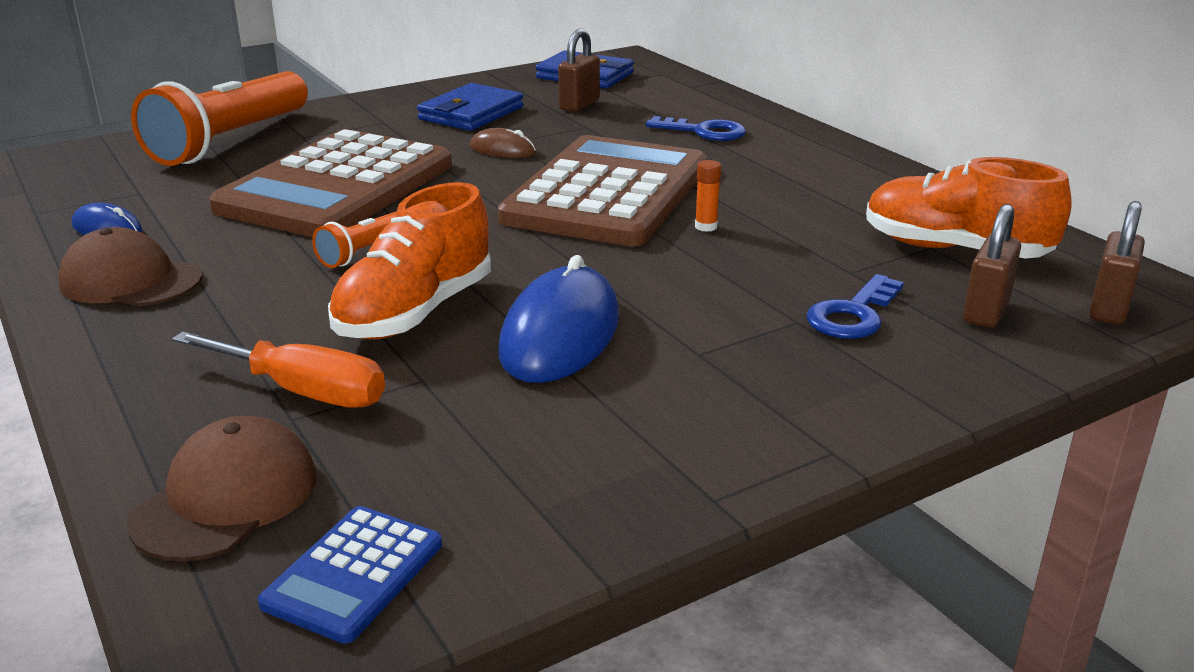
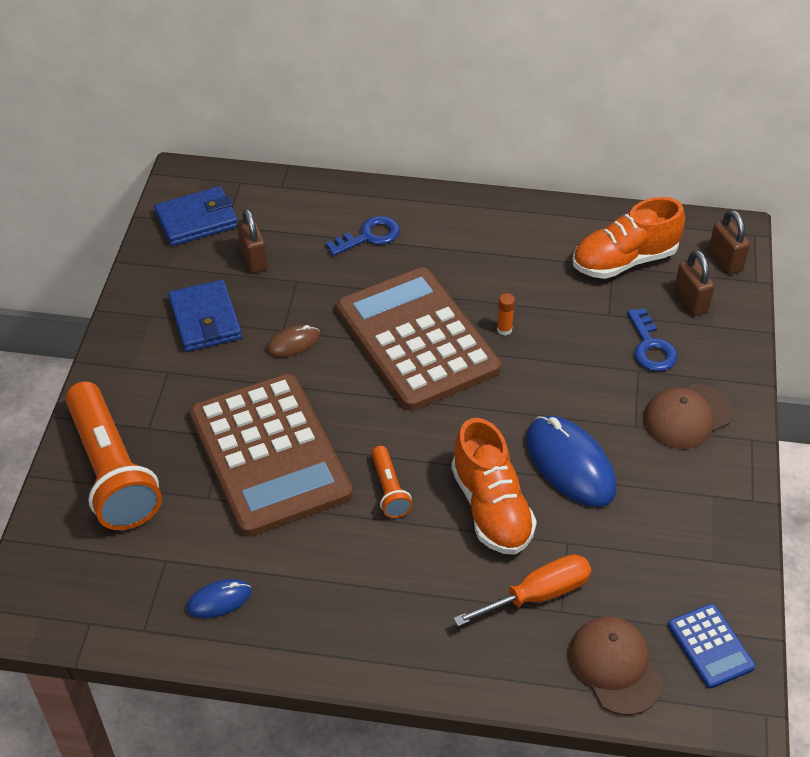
camera: 50 degrees left, 20 degrees up
brown cap [58,227,203,306] -> brown cap moved to [644,384,732,449]

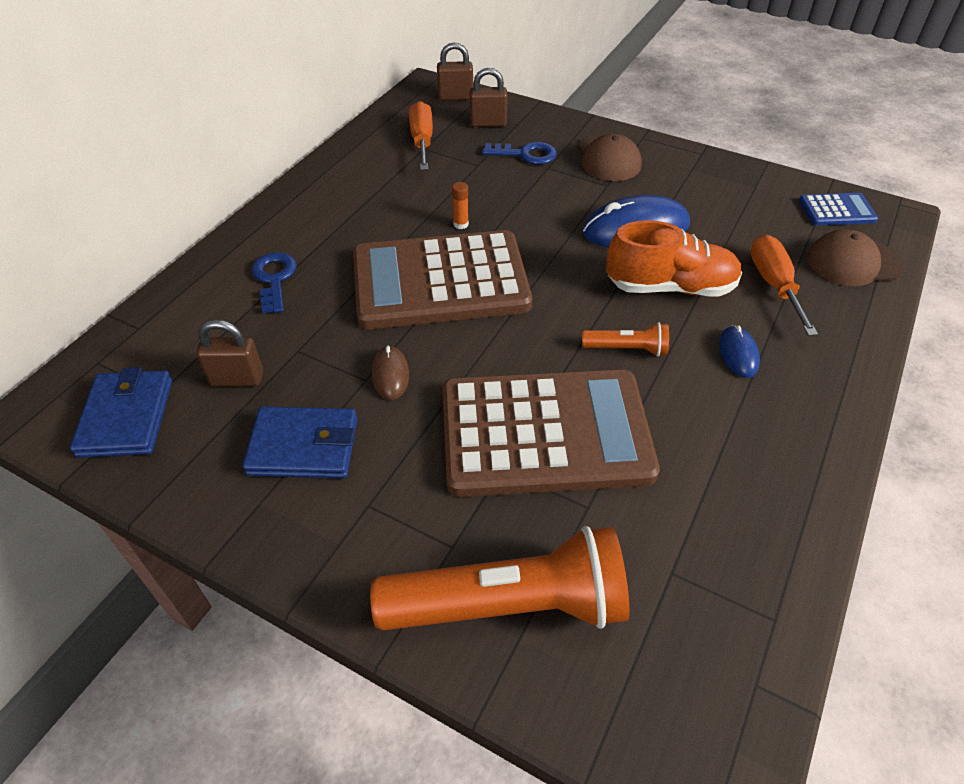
camera: 70 degrees left, 0 degrees up
blue mouse [187,579,252,618] -> blue mouse moved to [719,325,760,378]
orange shoe [572,197,685,279] -> orange screwdriver [409,101,433,170]

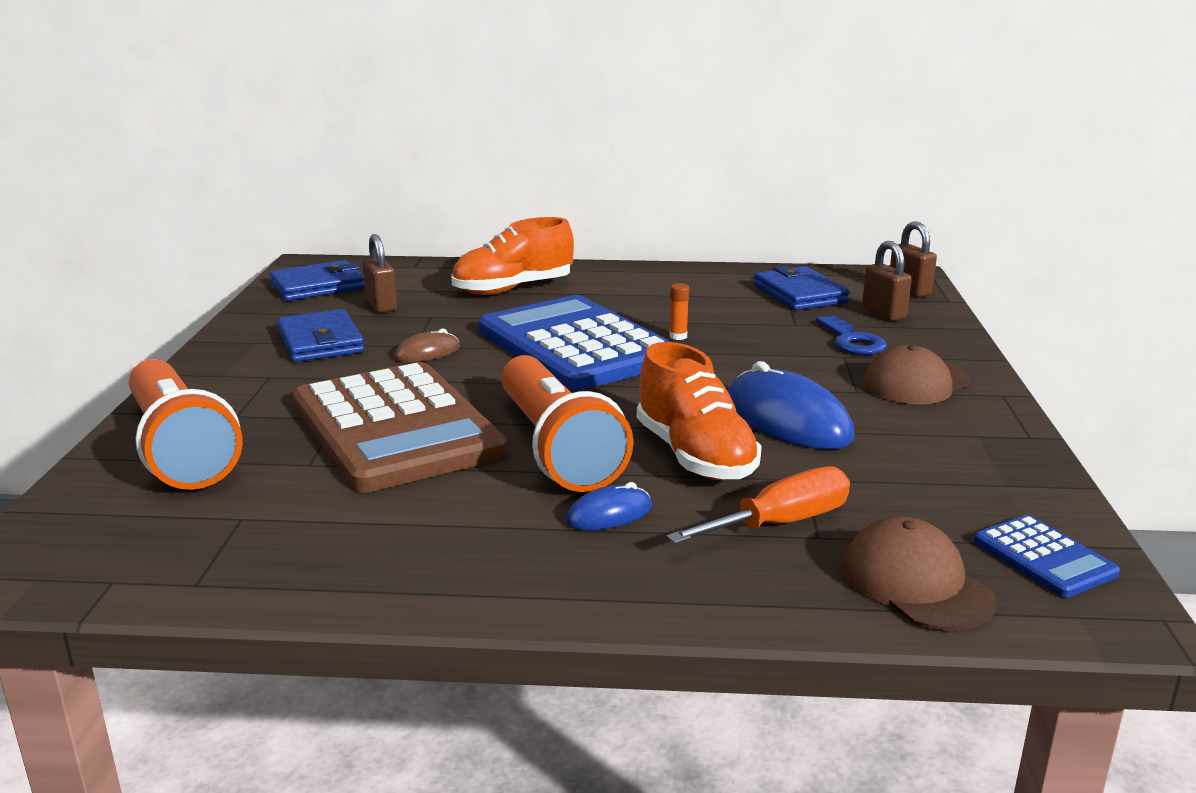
camera: 65 degrees right, 25 degrees down
blue key [251,252,297,314] -> orange shoe [451,217,574,295]
brown calculator [353,230,532,329] -> blue calculator [479,295,671,391]
orange screwdriver [409,101,433,170] -> blue wallet [754,265,850,310]
orange flashlight [582,322,669,357] -> orange flashlight [501,355,633,492], size x2.18

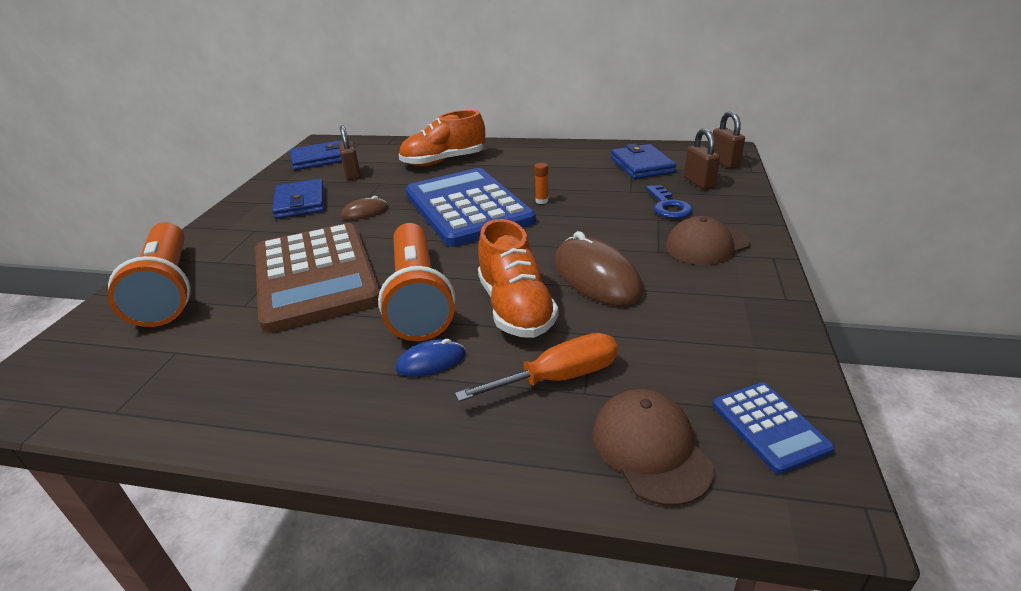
camera: 10 degrees right, 10 degrees up
blue mouse [728,361,855,449] -> brown mouse [555,231,643,306]

